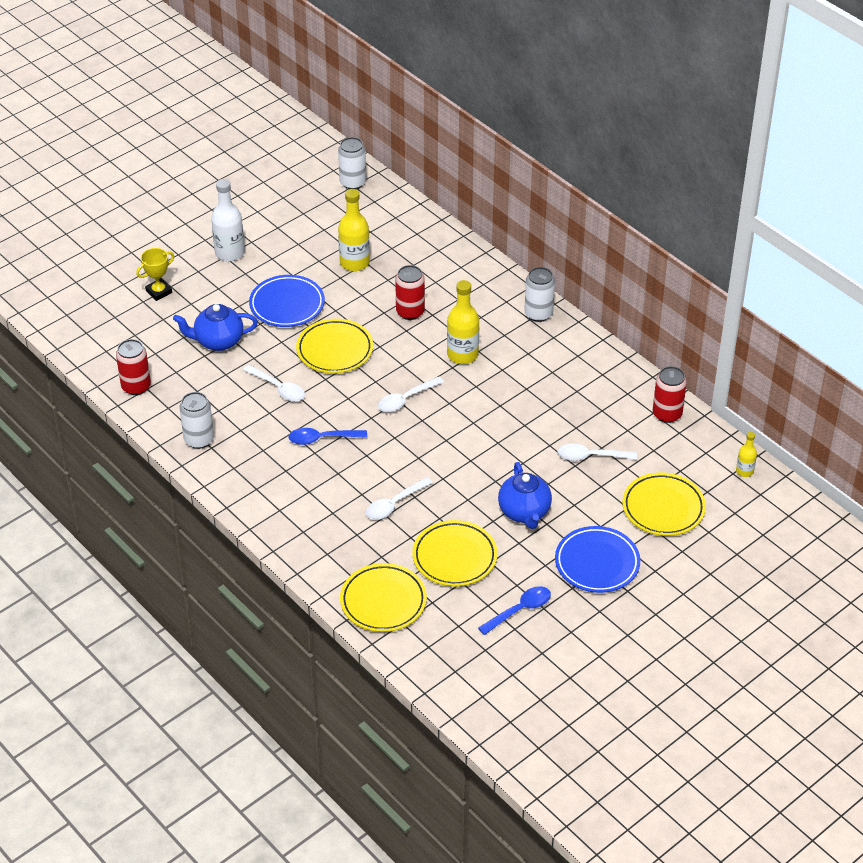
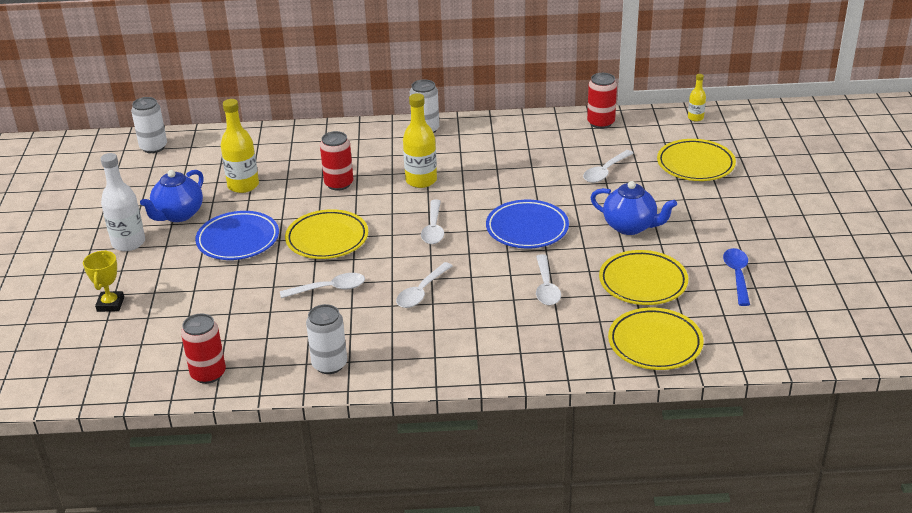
camera: 50 degrees left, 10 degrees down
blue teapot [173,304,258,351] -> blue teapot moved to [140,170,204,222]
blue spoon [288,428,367,445] -> white spoon [396,262,453,308]
blue plate [555,526,640,593] -> blue plate moved to [486,200,569,248]

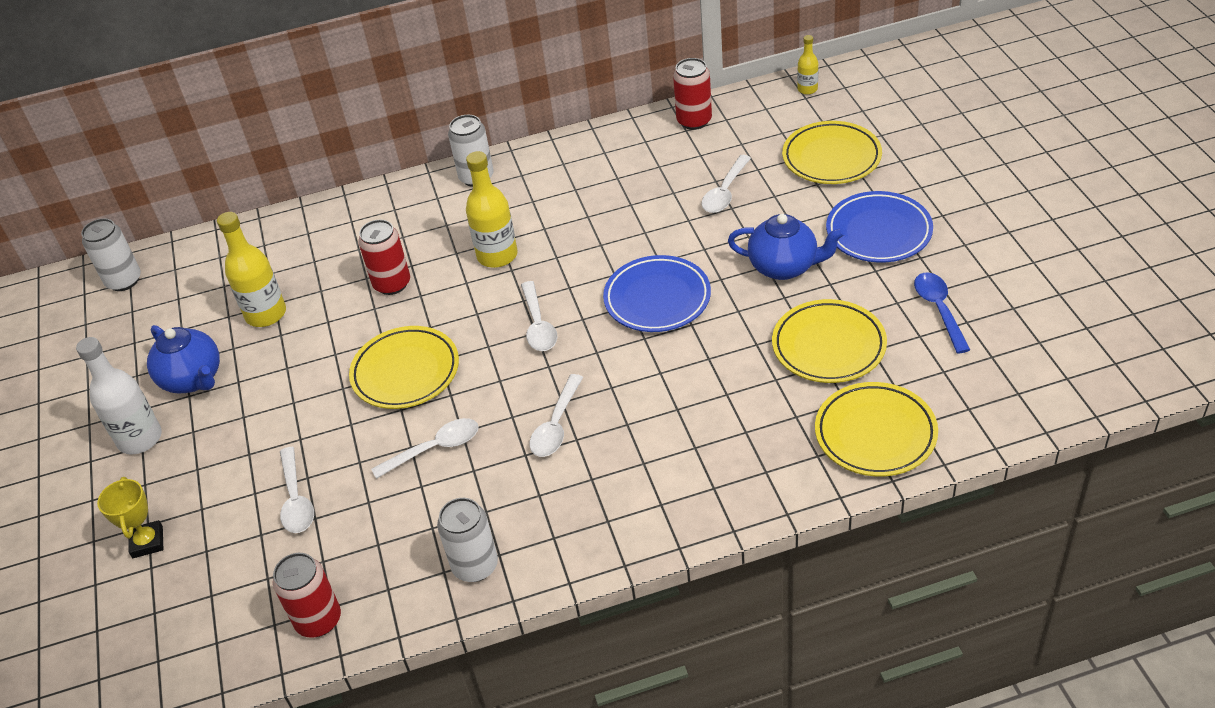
camera: 10 degrees left, 10 degrees up
blue teapot [140,170,204,222] -> blue teapot turned 60 degrees counterclockwise [147,325,220,393]
blue plate [195,211,279,260] -> blue plate moved to [826,191,933,262]
white spoon [536,254,561,305] -> white spoon moved to [280,447,314,533]

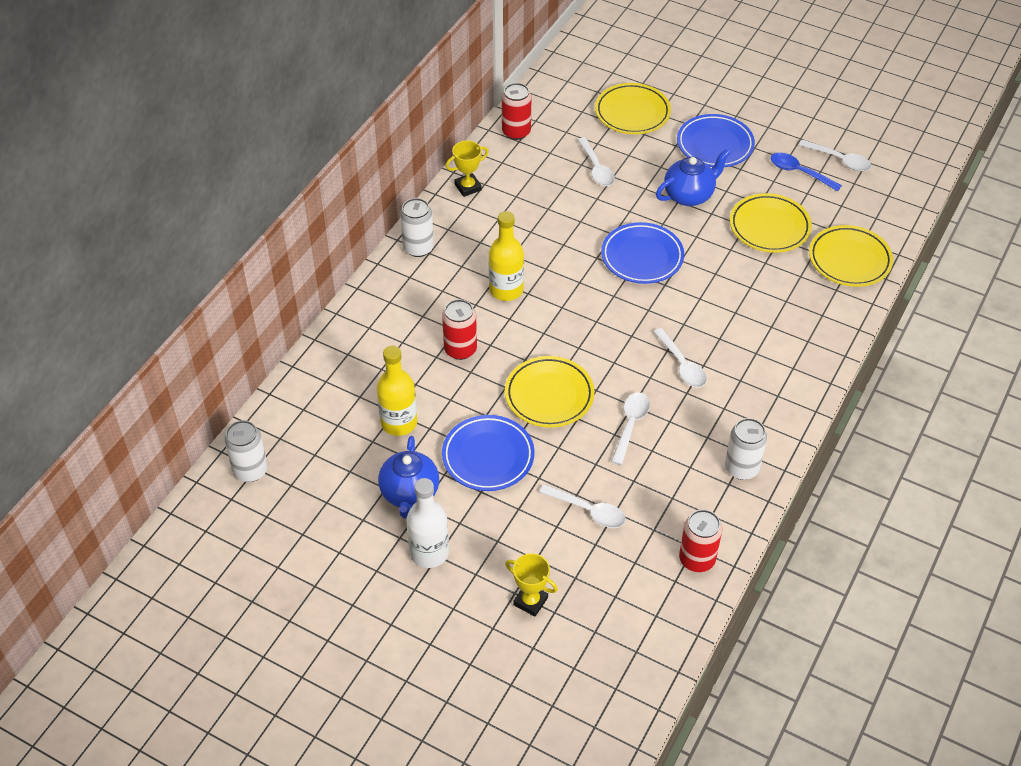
camera: 50 degrees left, 5 degrees up
blue teapot [147,325,220,393] -> blue teapot turned 90 degrees clockwise [378,436,439,519]
white spoon [521,281,557,351] -> white spoon moved to [799,140,872,171]
yellow bottle [797,35,818,95] -> none
none -> blue plate [442,415,535,491]
none -> yellow trophy [446,141,489,197]

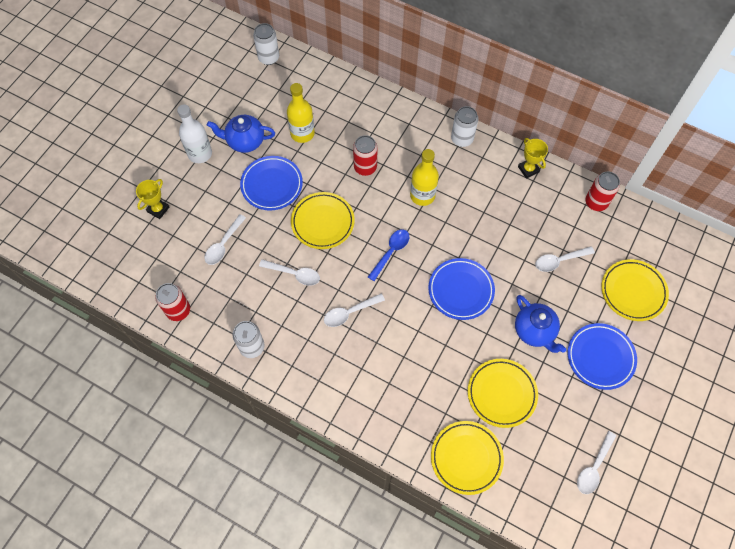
camera: 90 degrees right, 15 degrees up
blue spoon [771,153,842,191] -> blue spoon moved to [368,229,409,281]

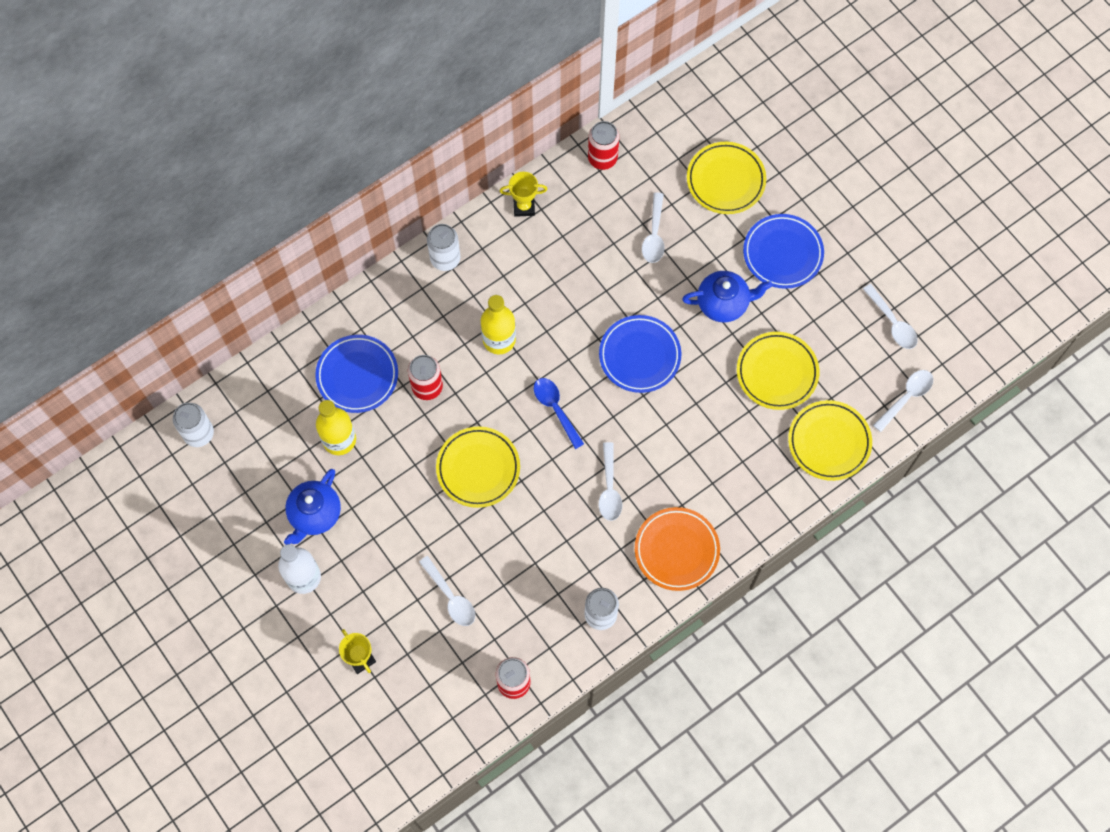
camera: 65 degrees left, 5 degrees up
blue plate [240,156,303,211] -> blue plate moved to [315,335,398,413]
white spoon [259,259,320,286] -> white spoon moved to [873,370,933,432]
none -> orange plate [635,507,720,591]

